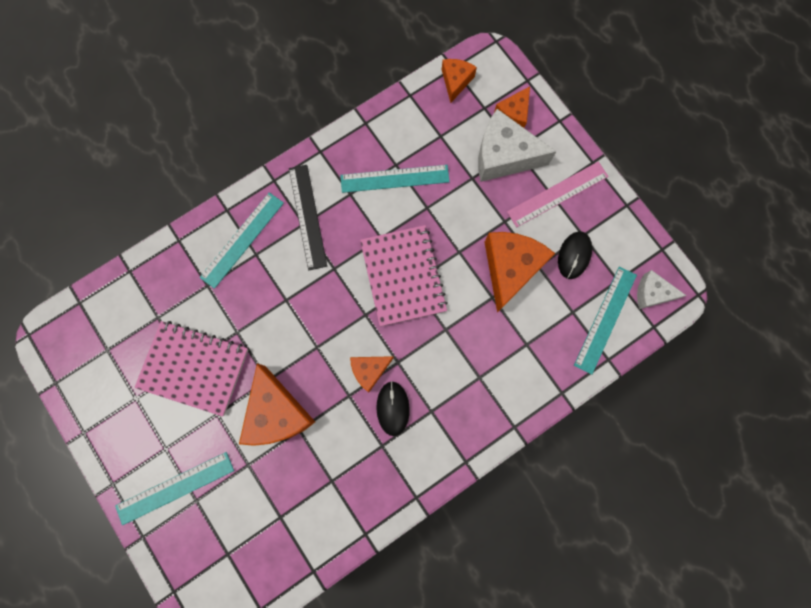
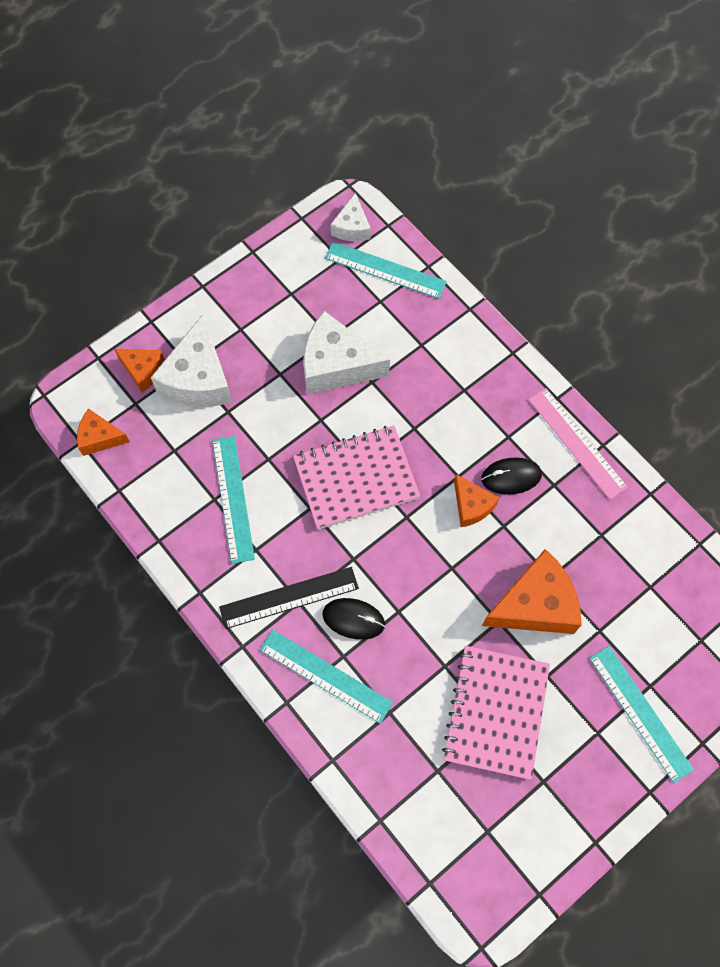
camera: 95 degrees left, 10 degrees down
orange cheese [484,232,555,313] -> white cheese [303,311,390,394]
pink ruler [507,161,609,227] -> pink ruler moved to [528,388,628,500]
black mouse [558,231,592,279] -> black mouse moved to [322,598,385,640]

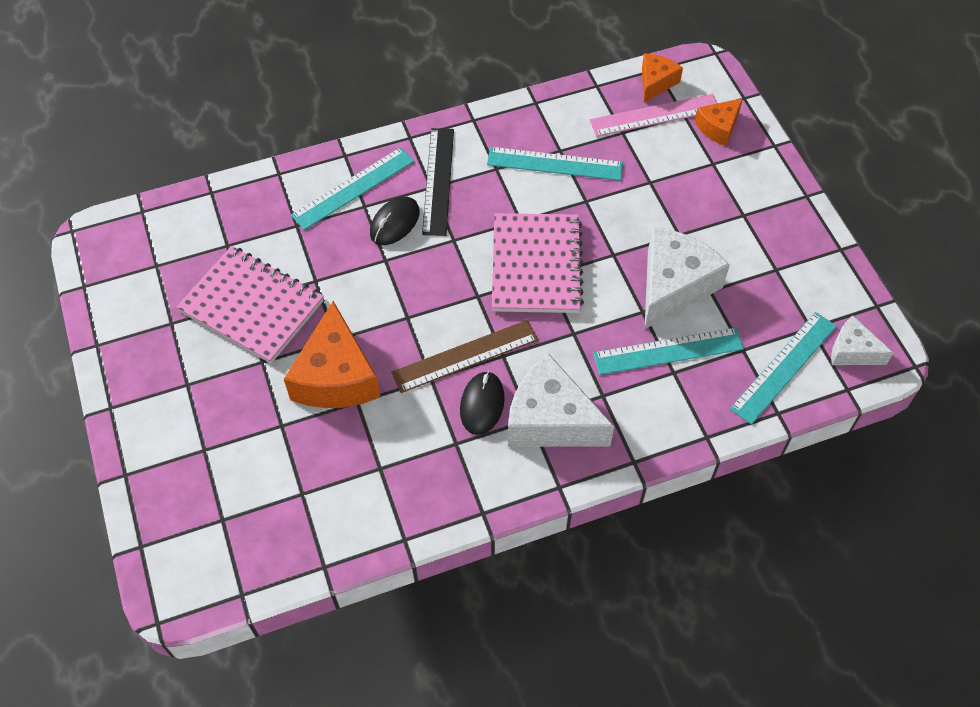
camera: 110 degrees right, 10 degrees down
white cheese [151,314,232,407] -> white cheese moved to [508,354,614,447]
orange cheese [454,474,499,527] -> brown ruler [391,320,538,393]
pink ruler [528,388,628,500] -> pink ruler moved to [590,94,717,137]
turquoise ruler [589,646,694,783] -> turquoise ruler moved to [593,328,744,375]

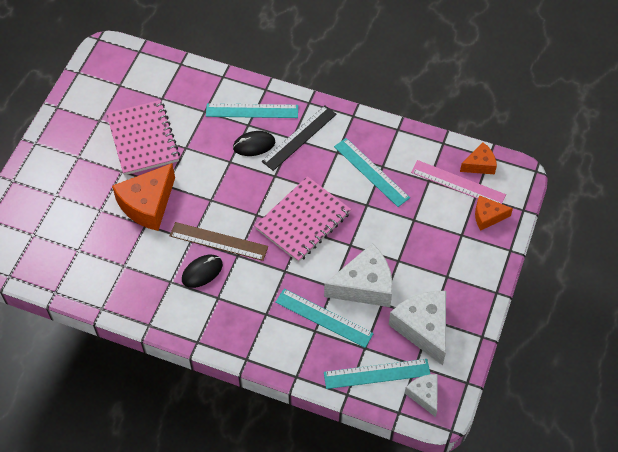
camera: 40 degrees right, 0 degrees up
white cheese [508,354,614,447] -> white cheese moved to [389,291,446,365]

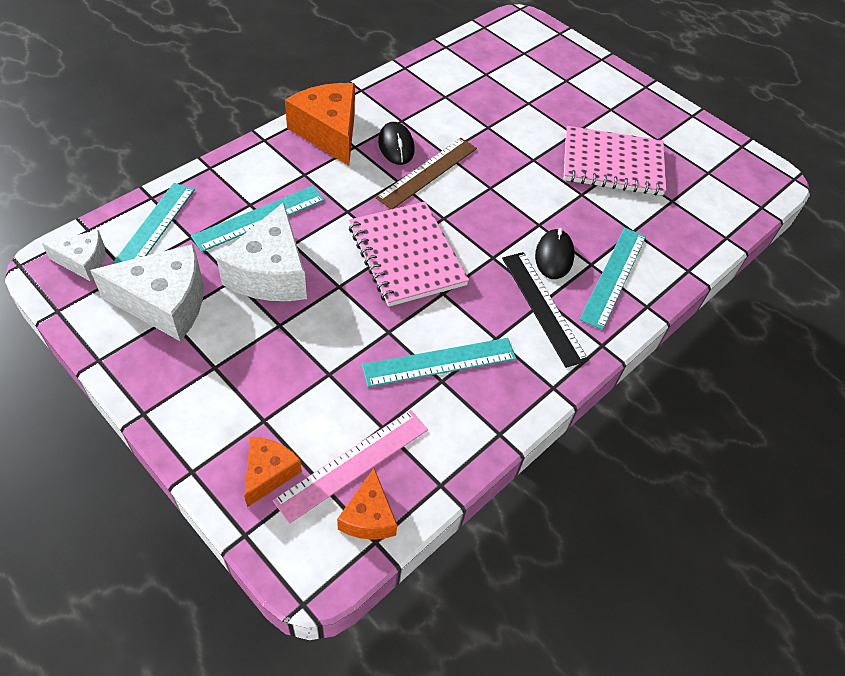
camera: 110 degrees right, 5 degrees down
orange cheese [112,163,175,231] -> orange cheese moved to [285,83,355,166]

